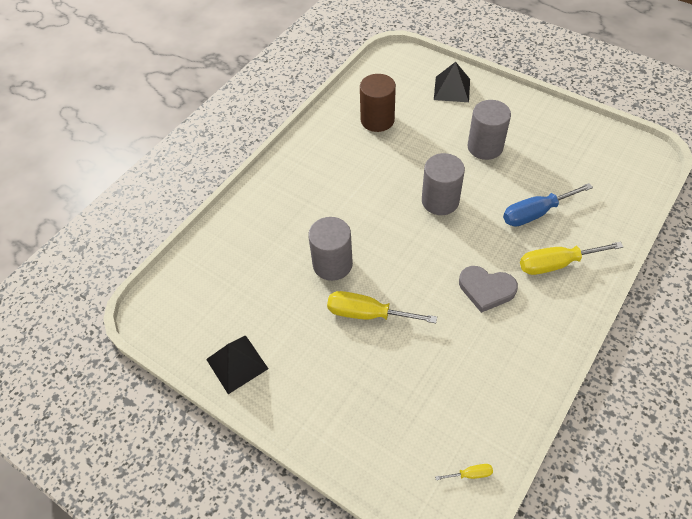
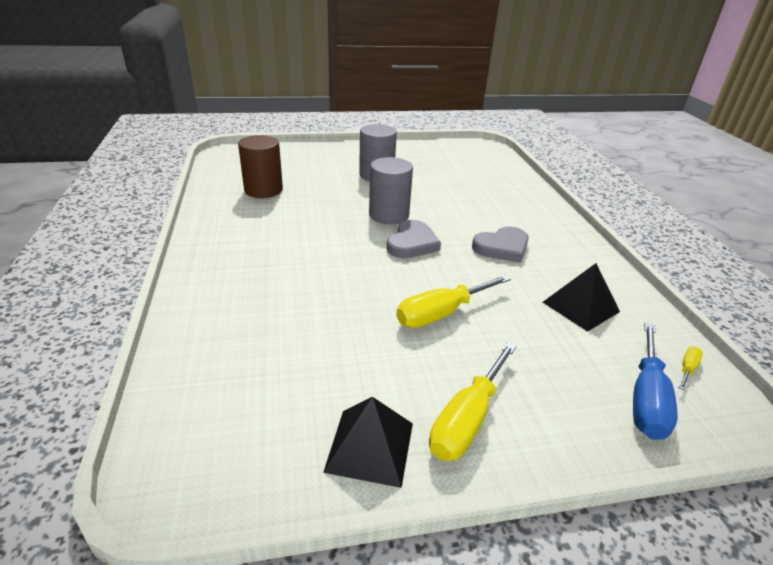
camera: 50 degrees left, 20 degrees down
grey cylinder [308,217,353,281] -> none
black pyramid [434,62,470,102] -> black pyramid moved to [543,263,620,332]
blue screwdriver [503,183,593,227] -> blue screwdriver moved to [633,323,678,440]
yellow screwdriver [520,242,623,275] -> yellow screwdriver moved to [429,342,517,461]
none -> grey heart [387,220,441,258]

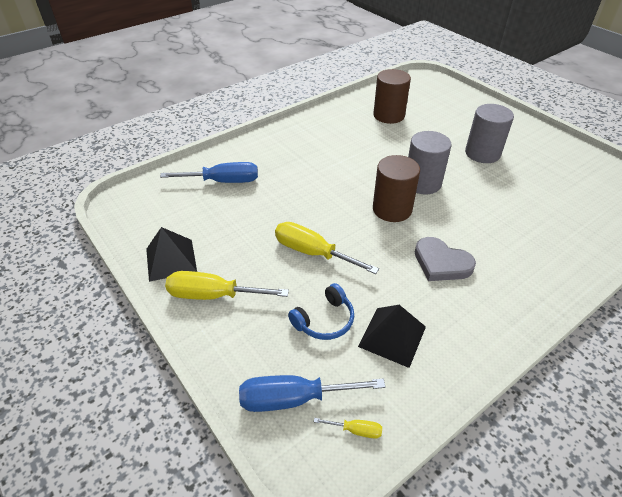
camera: 65 degrees right, 10 degrees up
grey heart [387,220,441,258] -> brown cylinder [373,155,420,222]
none -> blue screwdriver [160,162,258,183]
none -> blue headphones [288,283,354,340]

